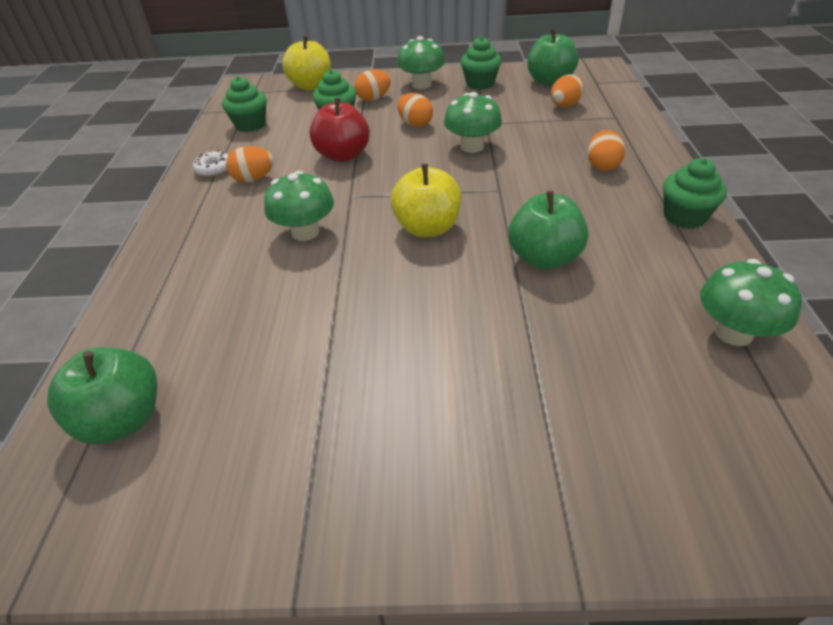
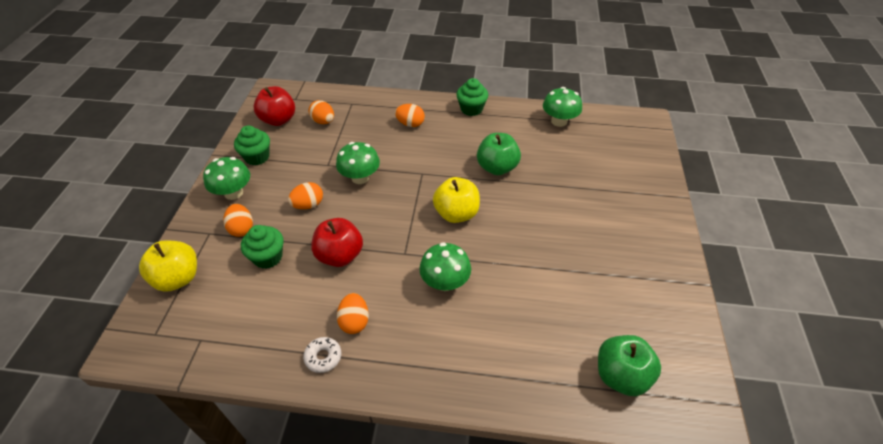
camera: 85 degrees left, 5 degrees up
green cupcake [222,76,267,132] -> none
green apple [528,29,579,86] -> red apple [253,86,295,126]

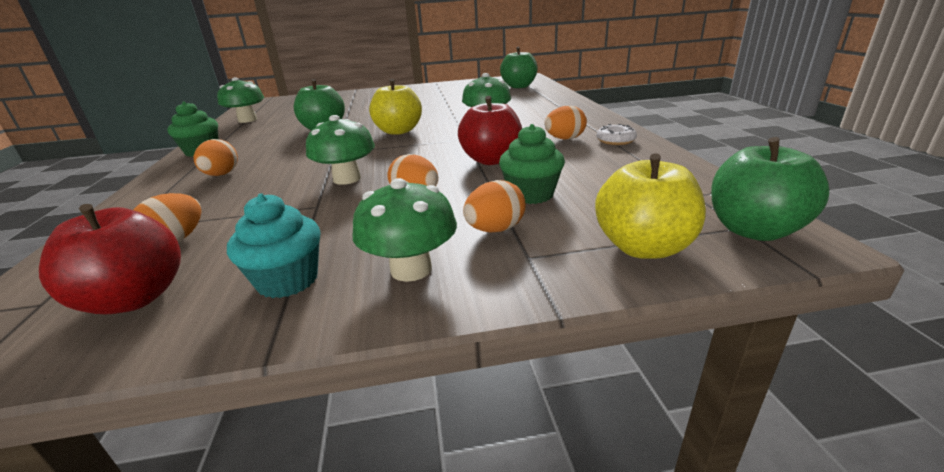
camera: 105 degrees left, 20 degrees down
green cupcake [234,125,270,165] -> turquoise cupcake [227,193,320,298]
none -> green apple [711,137,829,241]

